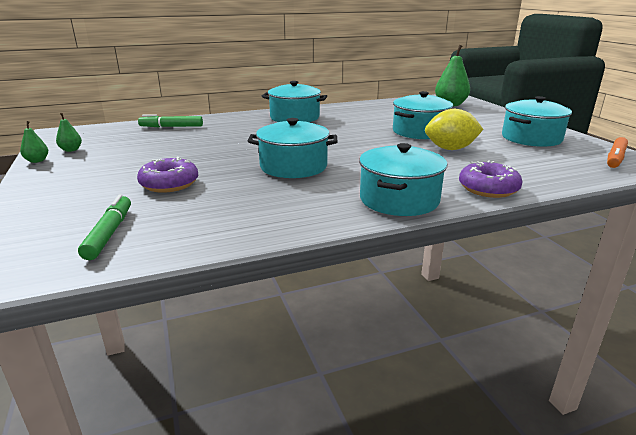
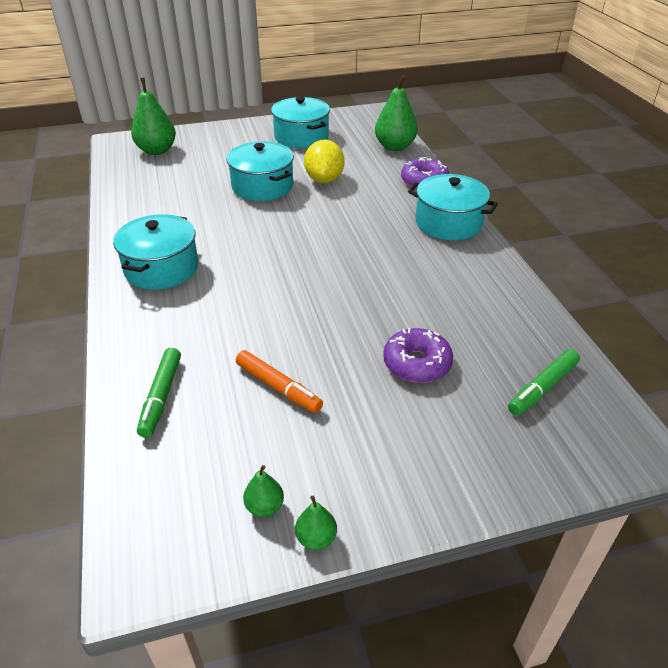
camera: 85 degrees left, 15 degrees up
green marker [78,194,131,260] -> green marker turned 45 degrees counterclockwise [508,349,580,416]
turquoise pot [248,118,337,178] -> none
orange marker [607,137,628,168] -> orange marker moved to [236,350,323,413]
none -> green pear [375,75,418,151]

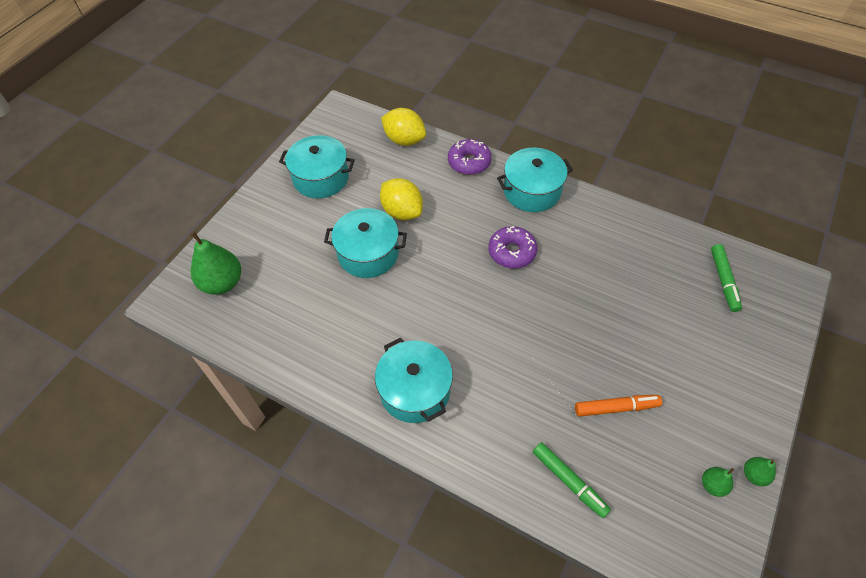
camera: 45 degrees left, 15 degrees up
green pear [375,75,418,151] -> yellow lemon [381,108,426,146]
purple donut [383,328,453,383] -> purple donut moved to [488,226,537,268]

